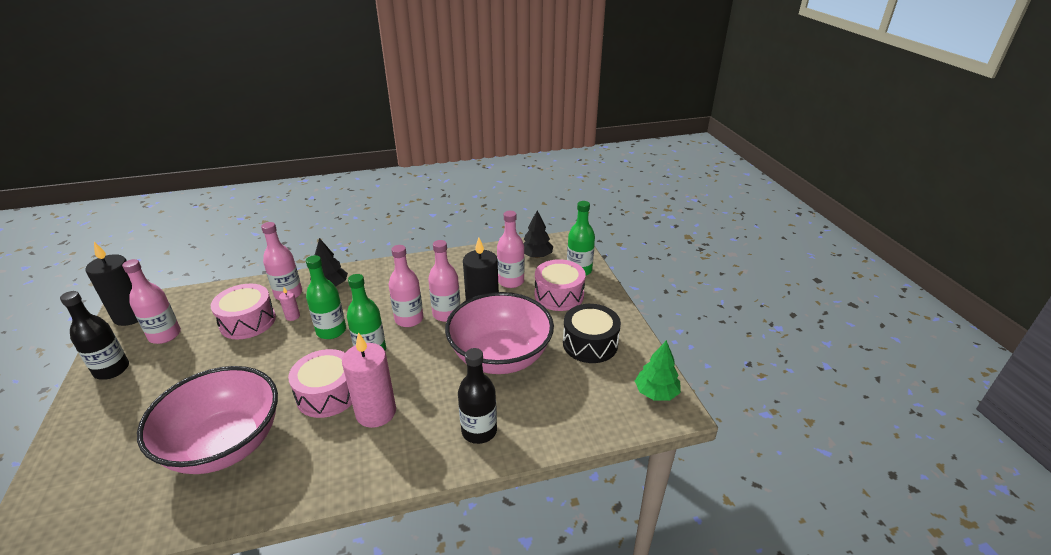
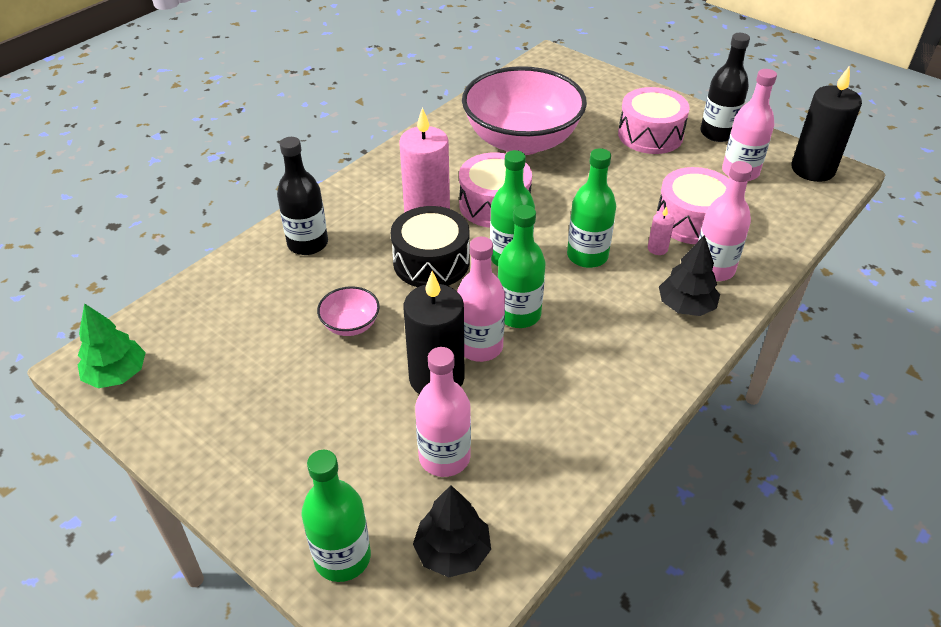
camera: 145 degrees right, 10 degrees up
pink bottle [389,245,423,327] -> green bottle [498,205,546,328]
pink bowl [445,292,554,374] -> pink bowl [317,286,380,336], size x0.40
pink drum [535,259,586,311] -> pink drum moved to [618,87,690,154]
black drum [563,304,621,363] -> black drum moved to [391,206,469,287]

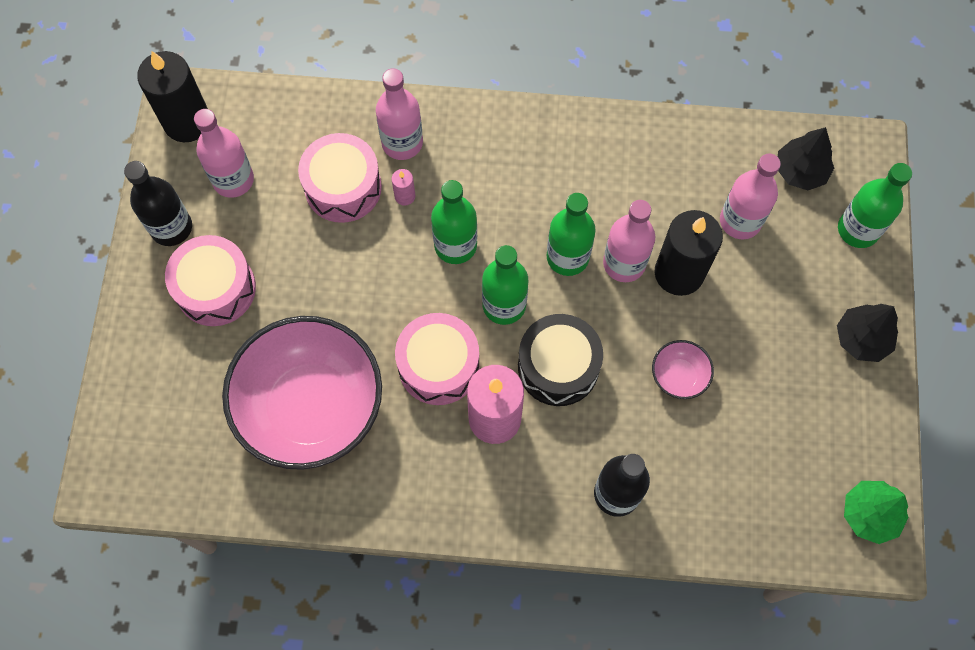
camera: 125 degrees left, 25 degrees up
black tree [659,235,720,316] -> black tree moved to [837,304,898,362]

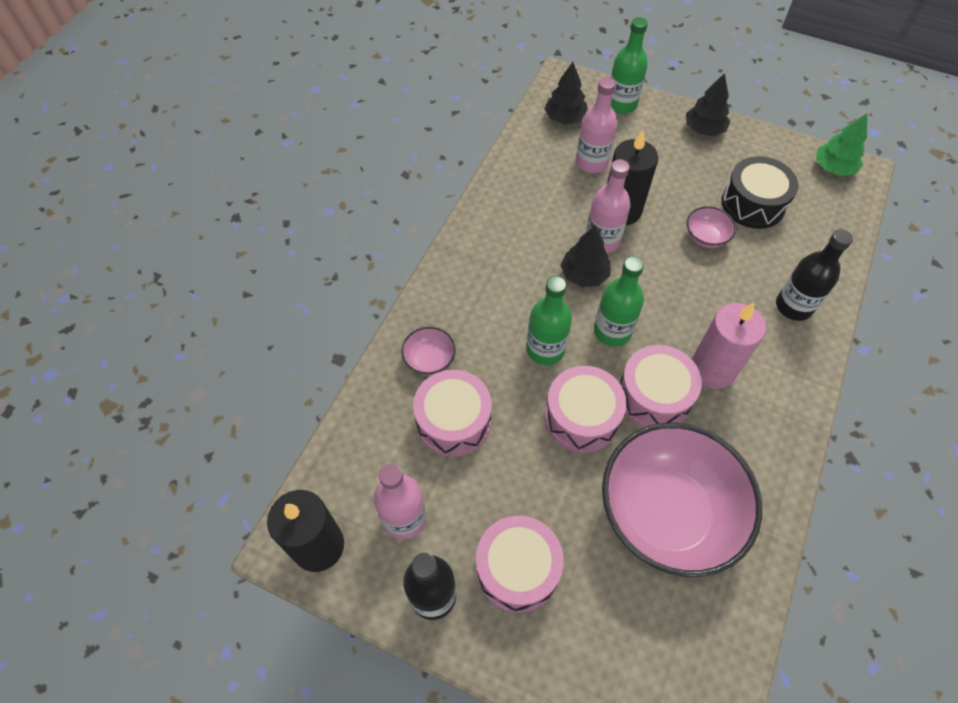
camera: 70 degrees left, 10 degrees down
pink bottle [376,68,423,160] -> pink bowl [401,327,456,375]
pink candle [391,169,415,206] -> none
black drum [518,314,603,406] -> black drum moved to [722,156,799,229]
green bottle [547,193,596,276] -> black tree [561,225,610,287]
none -> pink drum [545,366,627,453]

